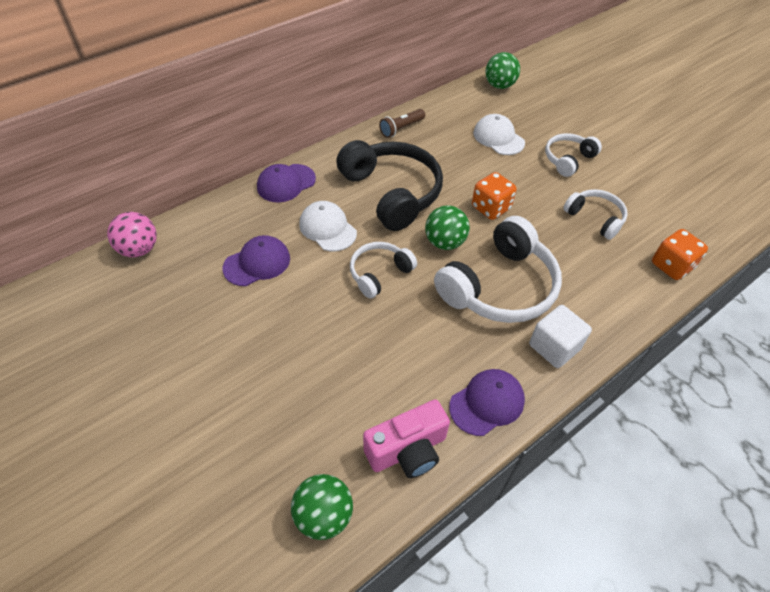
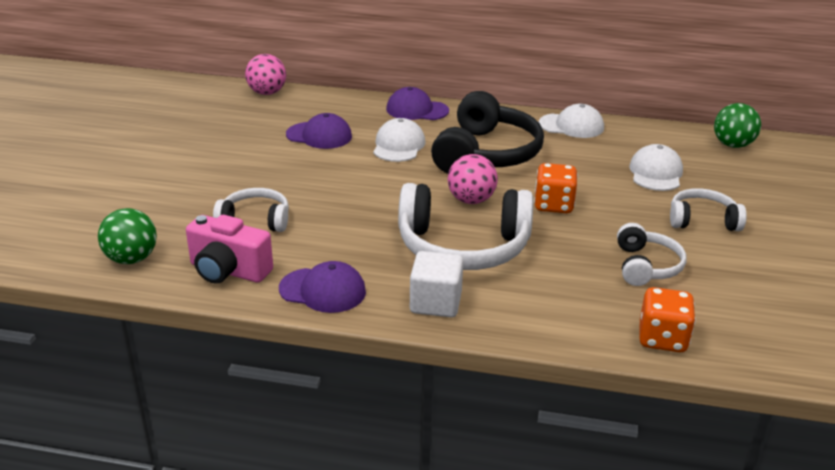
camera: 50 degrees right, 20 degrees down
white headphones [350,242,417,299] -> white headphones moved to [213,188,289,232]
brown flashlight [379,109,425,138] -> white cap [539,104,604,138]
green ball [425,206,470,250] -> pink ball [448,154,498,204]

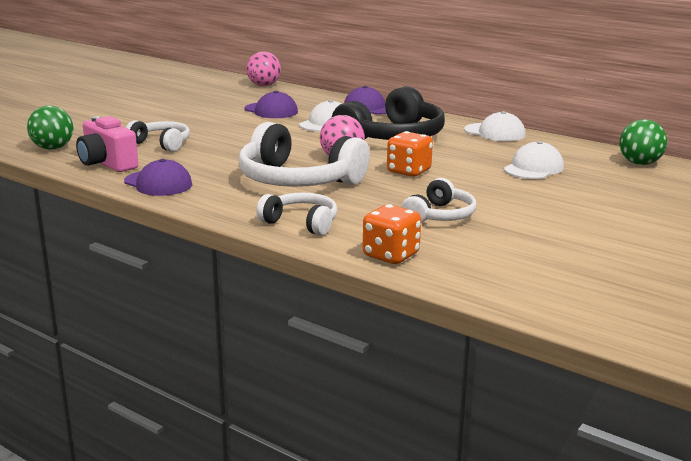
camera: 25 degrees right, 10 degrees down
white cube [410,251,463,317] -> none
white headphones [670,188,747,231] -> white headphones moved to [256,193,337,236]

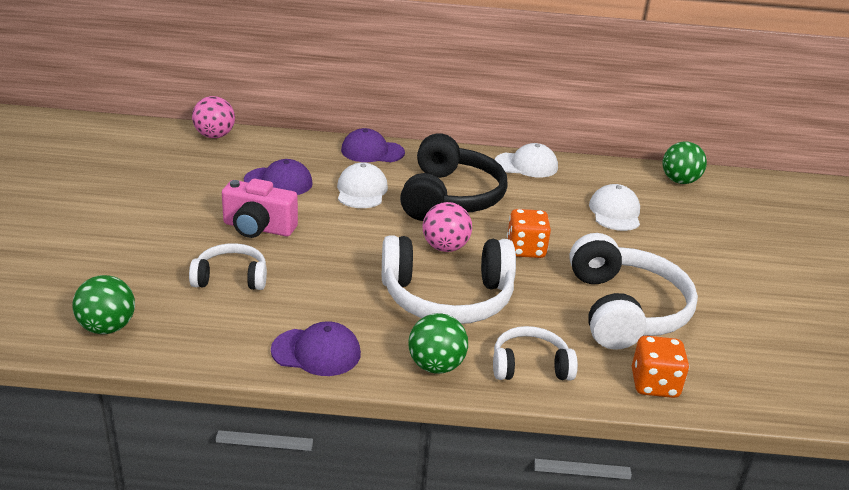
camera: 35 degrees left, 10 degrees up
pink camera [76,116,138,172] -> pink camera moved to [222,179,298,238]
white headphones [402,178,476,223] -> white headphones [569,233,698,350], size x1.83
none -> green ball [408,313,468,374]

